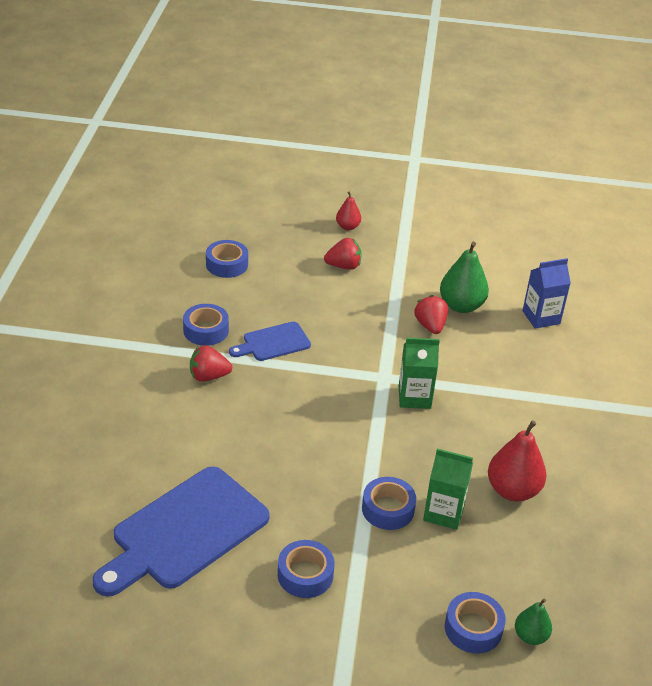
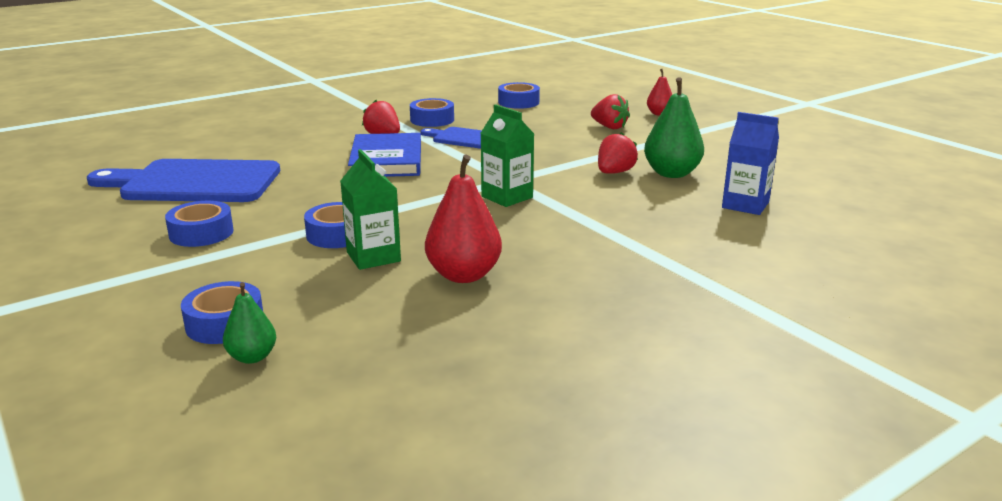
camera: 50 degrees right, 15 degrees down
none -> blue book [348,133,421,177]

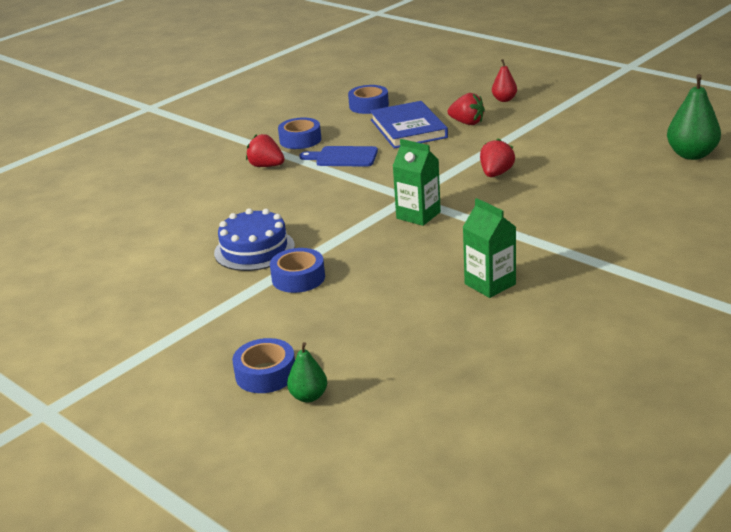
camera: 10 degrees left, 5 degrees up
blue cutting board [87,159,280,202] -> none
blue tape [165,201,234,247] -> none
green carton [340,149,401,270] -> green carton moved to [463,198,516,298]
blue book [348,133,421,177] -> blue book moved to [370,101,448,149]
red pear [425,155,502,283] -> none
green pear [644,77,704,178] -> green pear moved to [667,74,721,160]
blue carton [722,112,779,215] -> none
none -> blue cake [214,208,295,271]

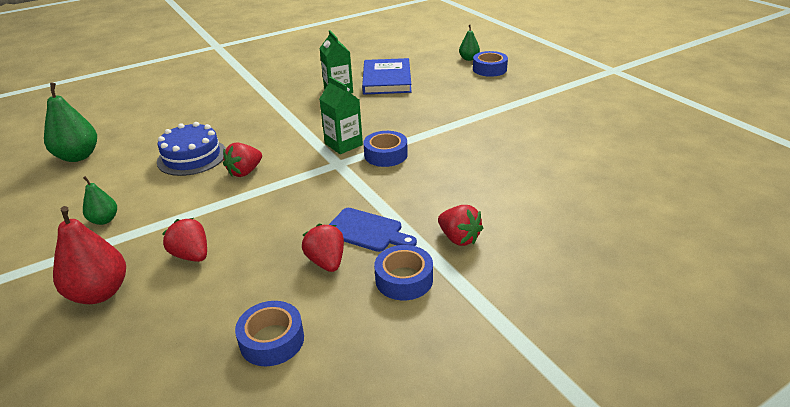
camera: 165 degrees left, 5 degrees up
blue cake [214,208,295,271] -> blue cake moved to [157,122,226,176]
blue tape [270,248,325,293] -> blue tape moved to [363,131,408,167]
blue book [370,101,448,149] -> blue book moved to [362,58,412,95]
red pear [492,59,517,102] -> red pear [53,206,126,304], size x1.76
none -> green pear [83,176,117,225]
none -> red strawberry [302,224,344,272]

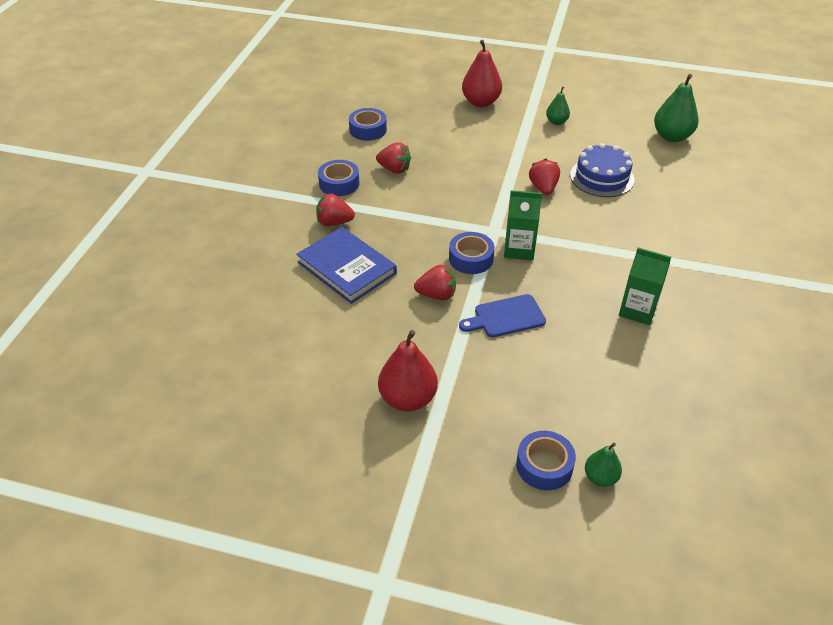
camera: 135 degrees right, 10 degrees up
red strawberry [162,218,207,262] -> red strawberry moved to [414,265,456,300]
blue cutting board [329,208,417,252] -> blue cutting board moved to [459,294,546,337]
blue book [362,58,412,95] -> blue book moved to [296,227,397,304]
none -> red pear [378,330,438,411]

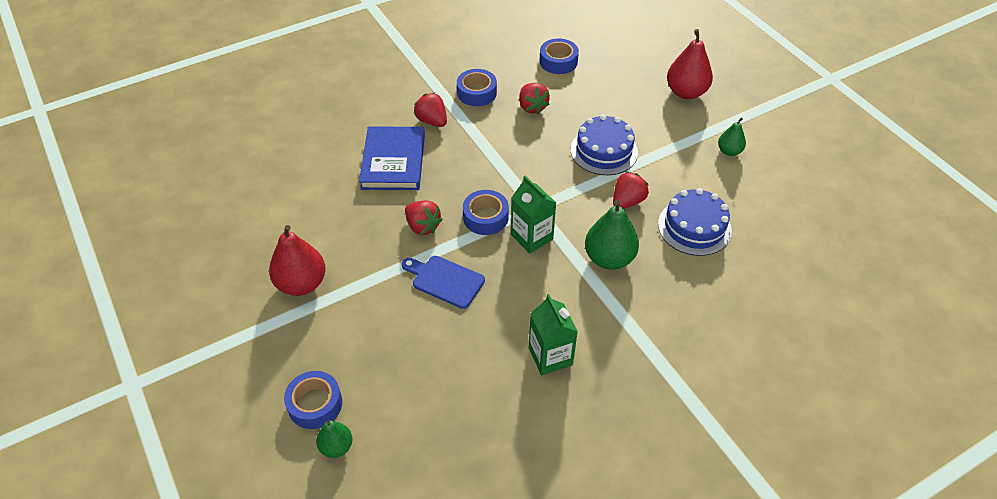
camera: 45 degrees right, 5 degrees up
green pear [654,74,699,142] -> green pear moved to [585,200,639,270]
none -> blue cake [571,114,638,175]

